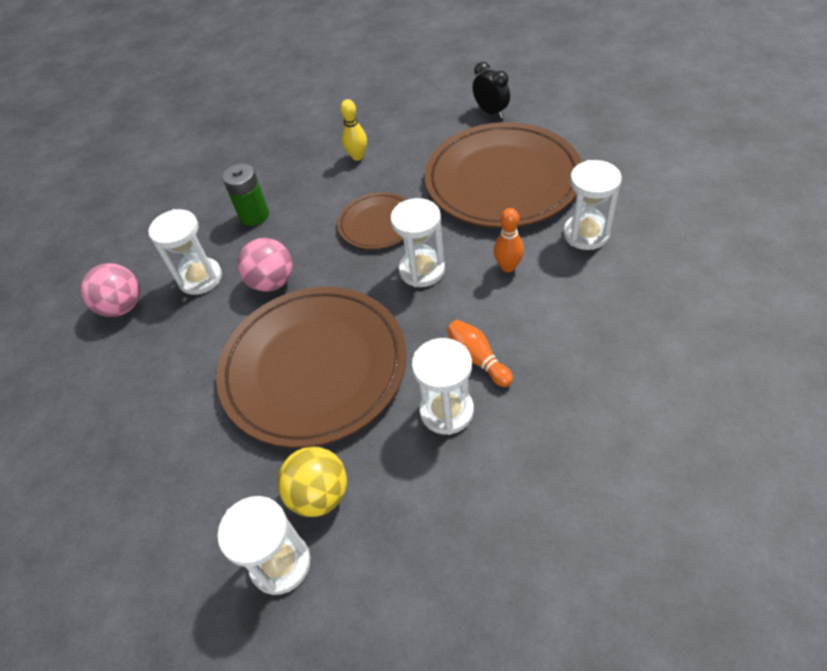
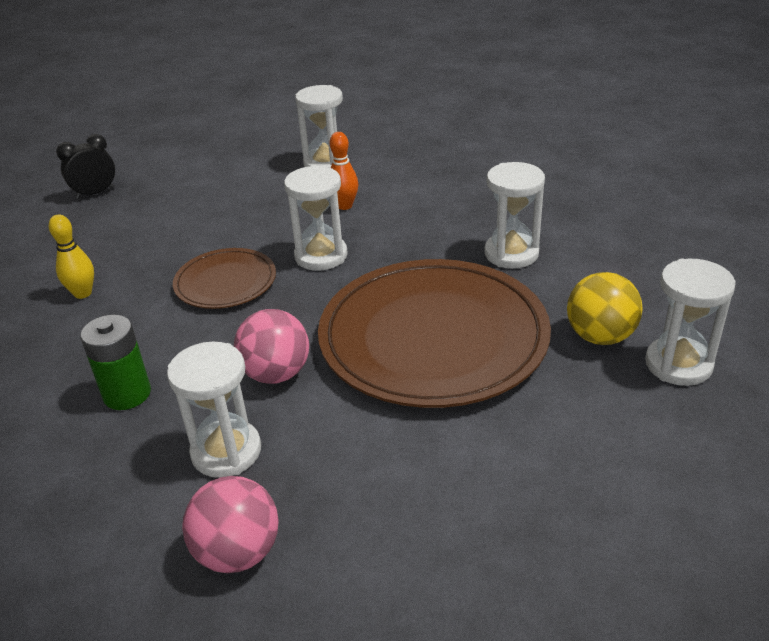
camera: 85 degrees left, 15 degrees down
brown plate [425,122,582,228] -> none
orange bowling pin [447,320,513,387] -> none

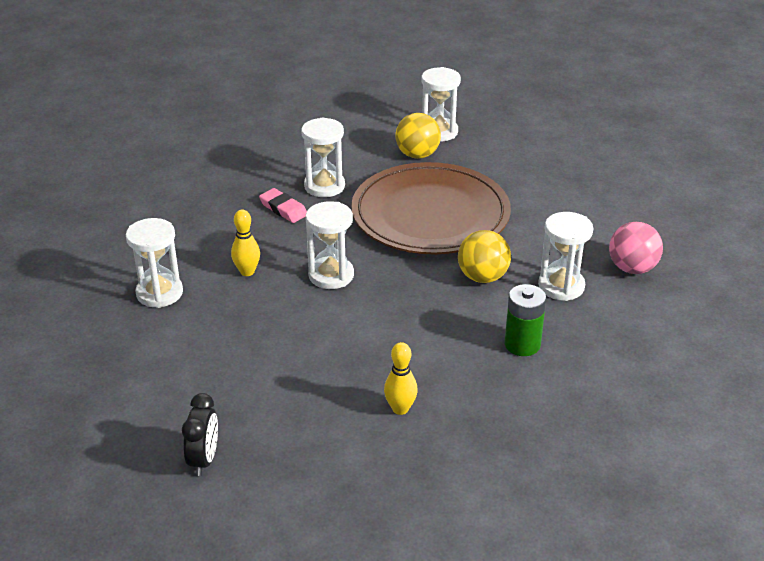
camera: 100 degrees left, 0 degrees up
black clock [56,134,115,199] -> black clock turned 135 degrees counterclockwise [182,393,218,476]
brown plate [173,248,276,309] -> none
pink ball [234,309,309,384] -> yellow ball [458,230,511,283]
orange bowling pin [330,132,358,210] -> yellow bowling pin [231,210,260,276]
none -> pink eraser [259,188,307,223]

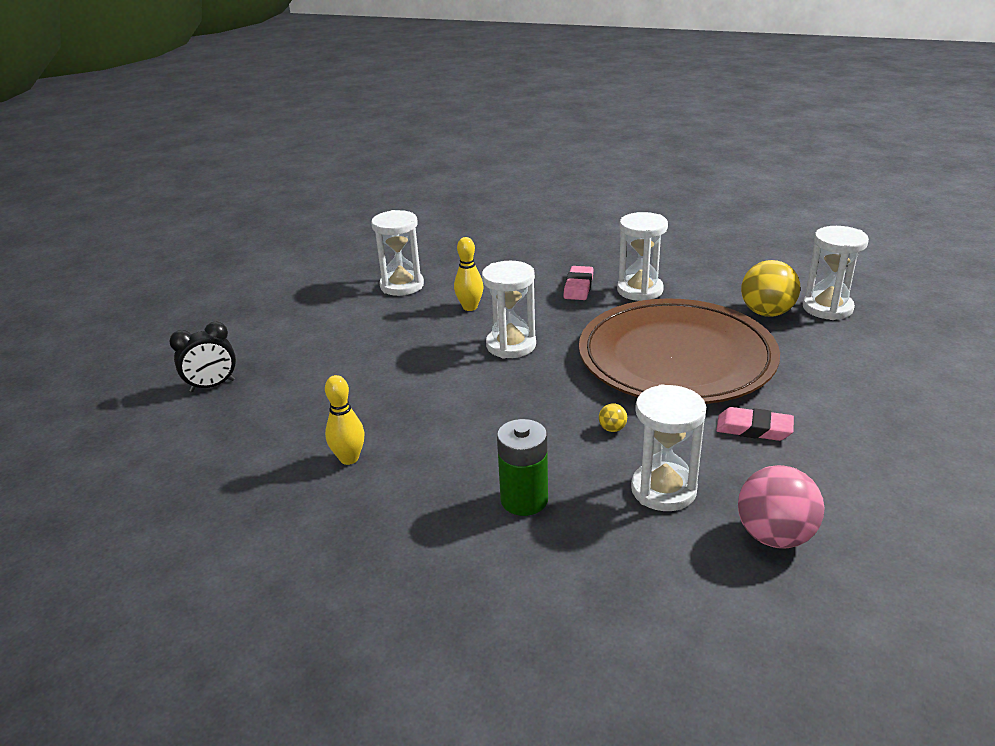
camera: 60 degrees right, 5 degrees down
yellow ball [458,230,511,283] -> yellow ball [599,403,627,432], size x0.42
none -> pink eraser [716,407,794,441]

